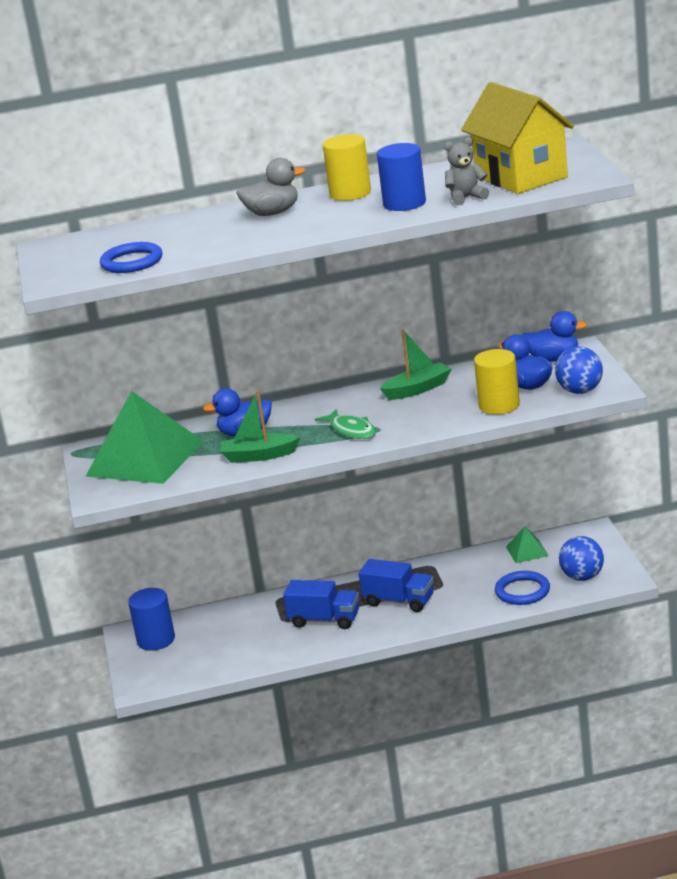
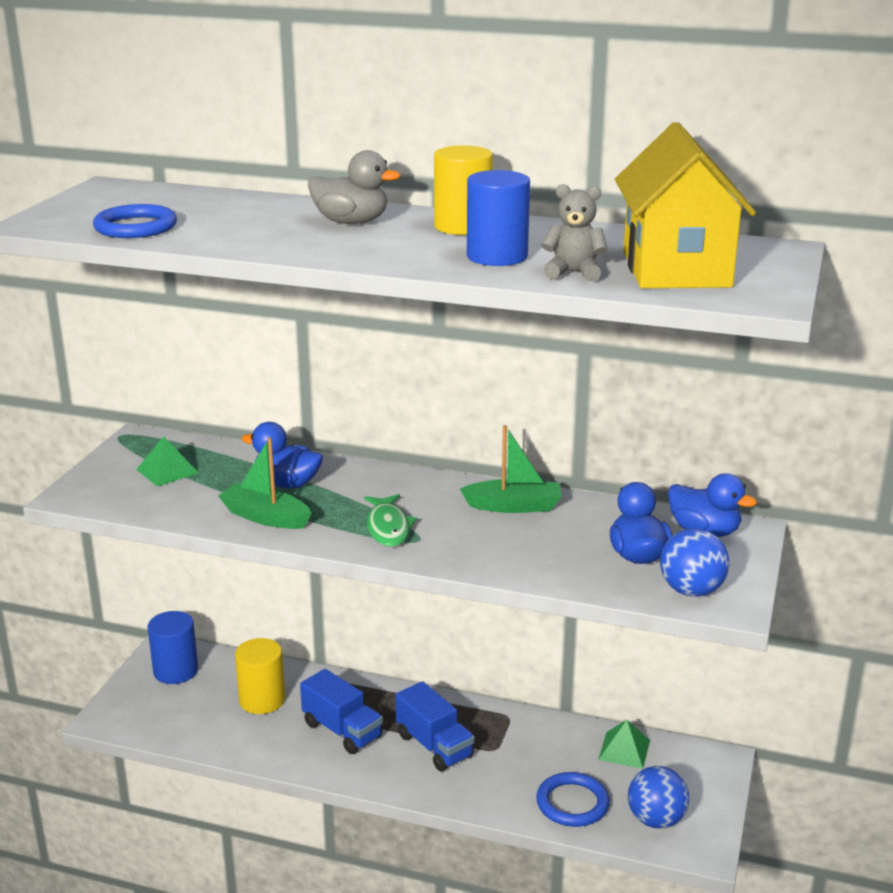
camera: 25 degrees right, 0 degrees up
green pyramid [85,391,204,484] -> green pyramid [136,436,198,487], size x0.43
yellow cylinder [474,349,520,414] -> yellow cylinder moved to [235,638,285,714]

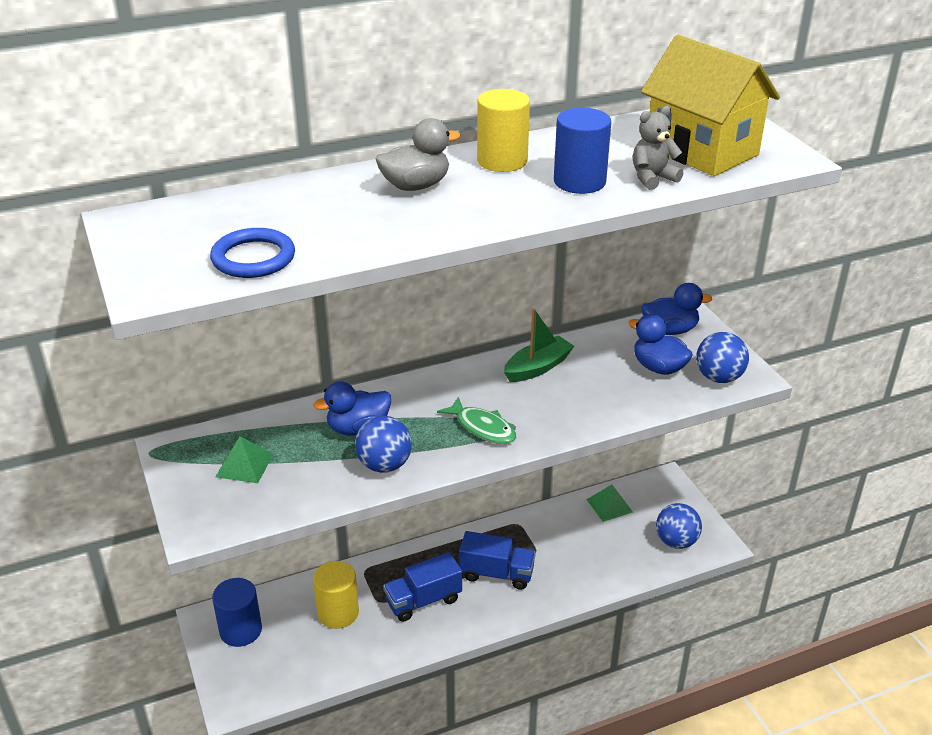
camera: 40 degrees left, 10 degrees up
green boat [218,438,311,529] -> blue ball [355,416,412,473]
blue truck [300,669,383,754] -> blue truck turned 150 degrees clockwise [383,552,462,622]
blue ring [536,772,610,827] -> none

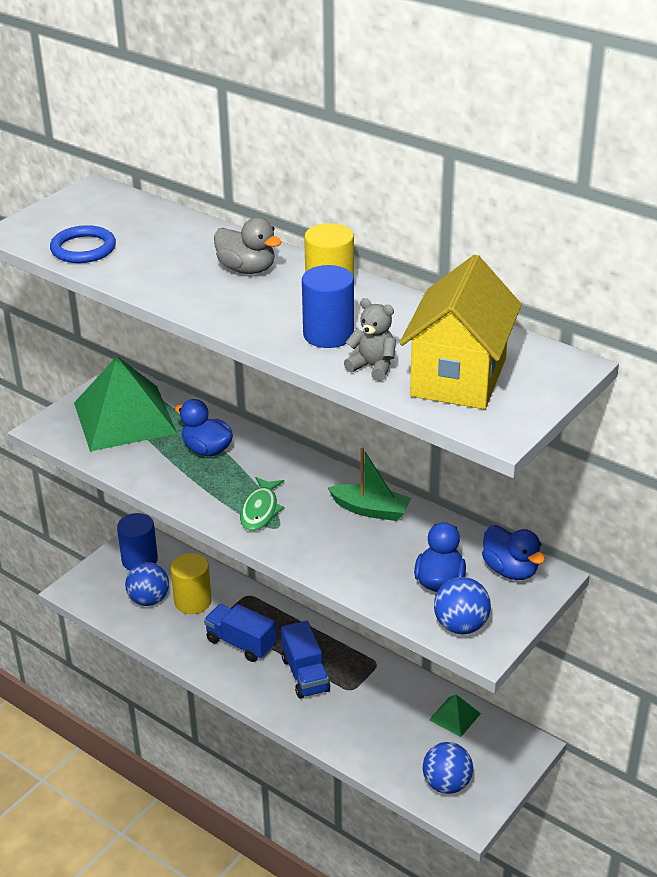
camera: 60 degrees right, 0 degrees up
green pyramid [216,436,273,483] -> green pyramid [74,356,177,452], size x2.34
blue ball [355,416,412,473] -> blue ball moved to [125,562,169,606]

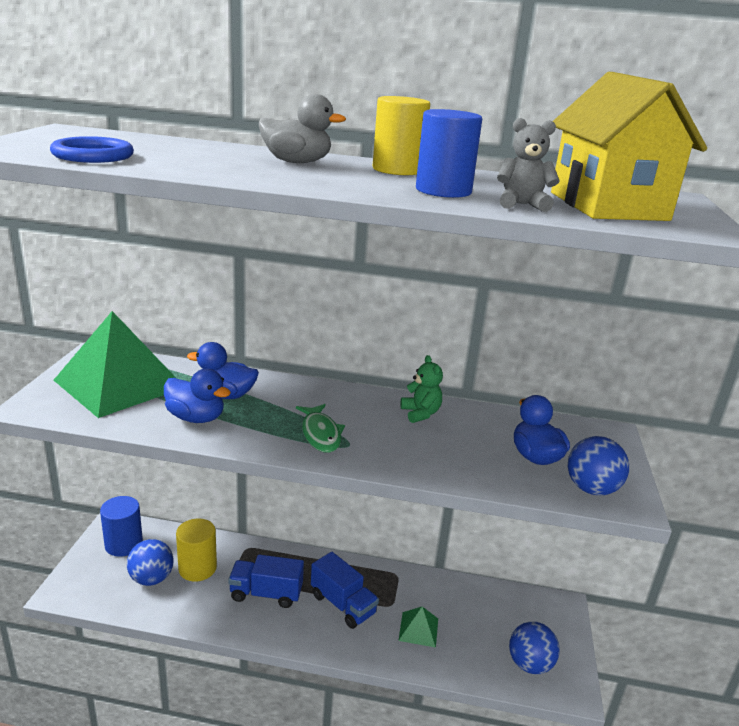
camera: 30 degrees left, 10 degrees down
green boat [328,447,412,521] -> green teddy bear [400,355,443,423]
green pyramid [429,695,481,737] -> green pyramid moved to [398,607,438,648]
blue duck [482,525,545,580] -> blue duck moved to [164,369,231,423]

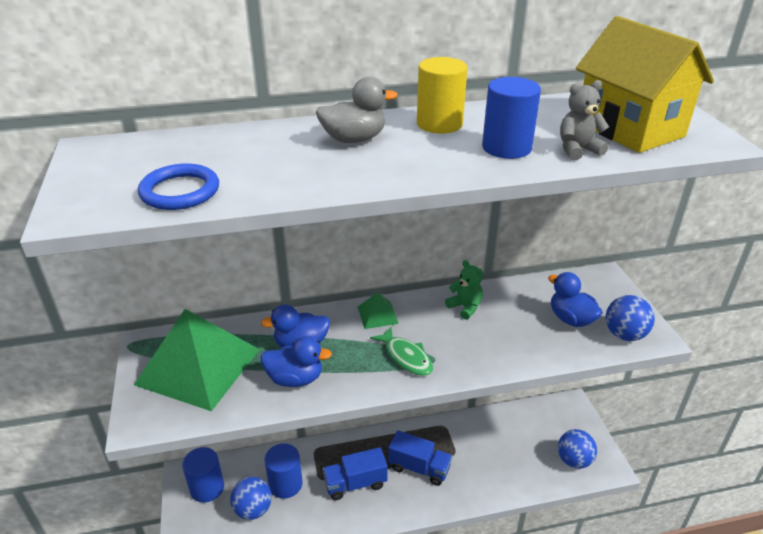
camera: 20 degrees left, 10 degrees up
yellow cylinder [176,518,217,582] -> blue cylinder [264,443,303,499]
green pyramid [398,607,438,648] -> green pyramid moved to [358,292,399,329]

